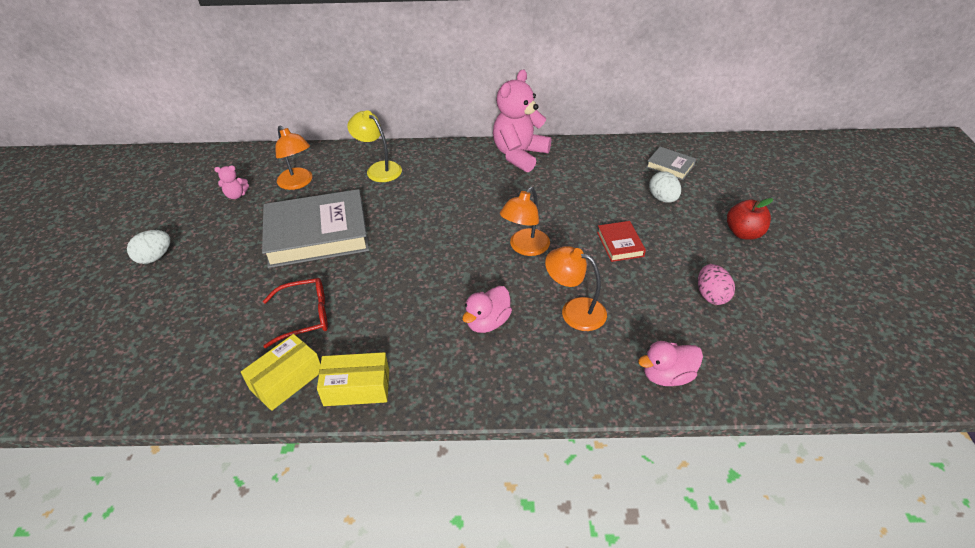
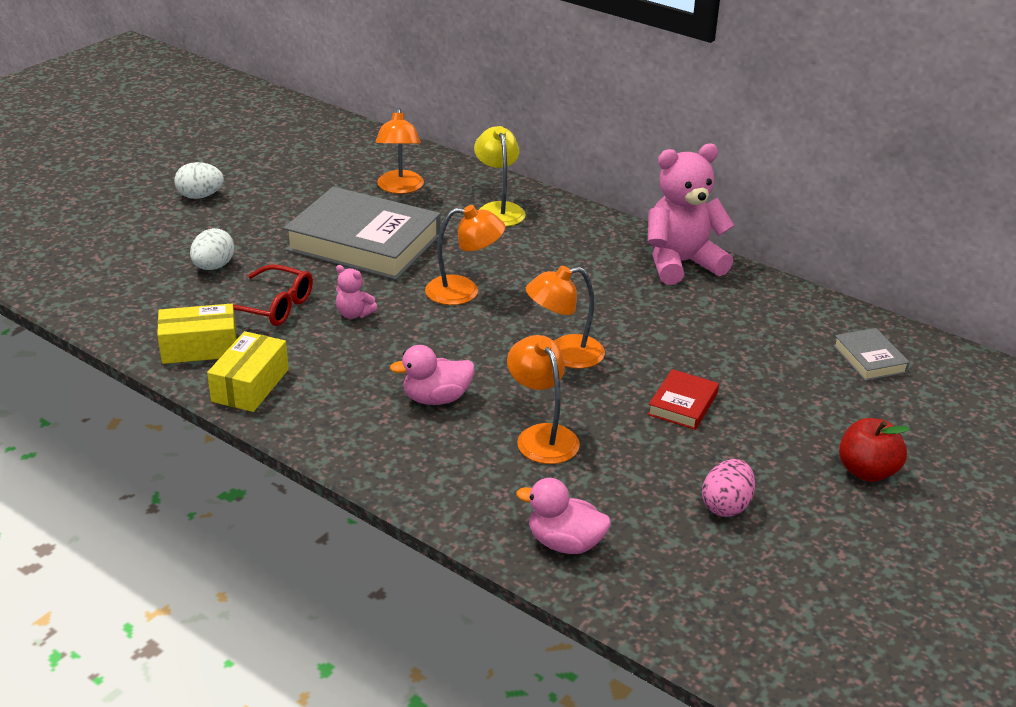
camera: 35 degrees right, 10 degrees down
pink teddy bear [214,165,249,199] -> pink teddy bear moved to [336,265,378,319]
yellow box [317,352,389,406] -> yellow box turned 75 degrees clockwise [207,331,289,412]
white egg [649,171,681,203] -> white egg moved to [190,228,234,270]
none -> orange lamp [425,205,505,305]

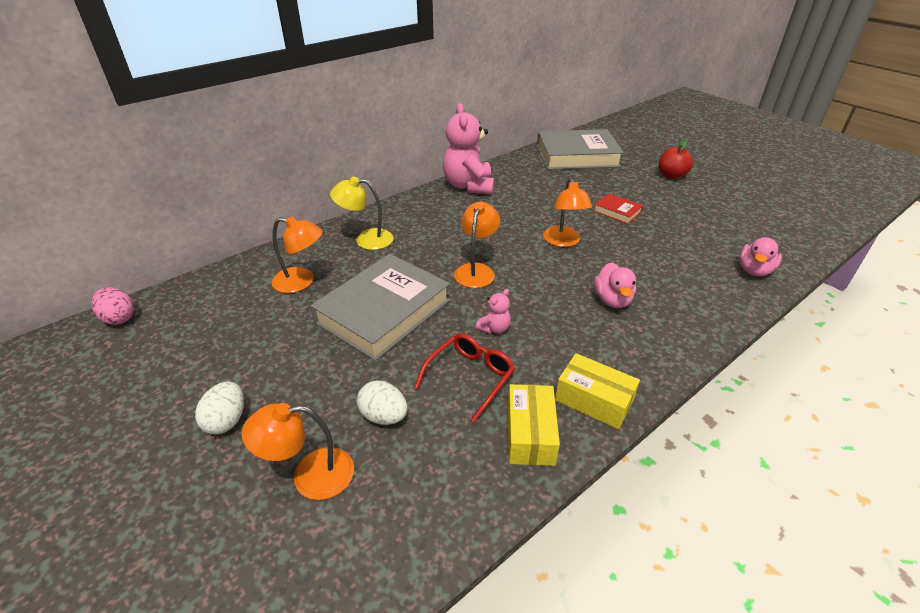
camera: 75 degrees left, 5 degrees up
orange lamp [507,335,580,464] -> orange lamp moved to [242,403,354,500]
pink egg [702,459,755,517] -> pink egg moved to [91,287,134,325]
grey book [833,328,910,381] -> grey book [537,129,624,170], size x2.24

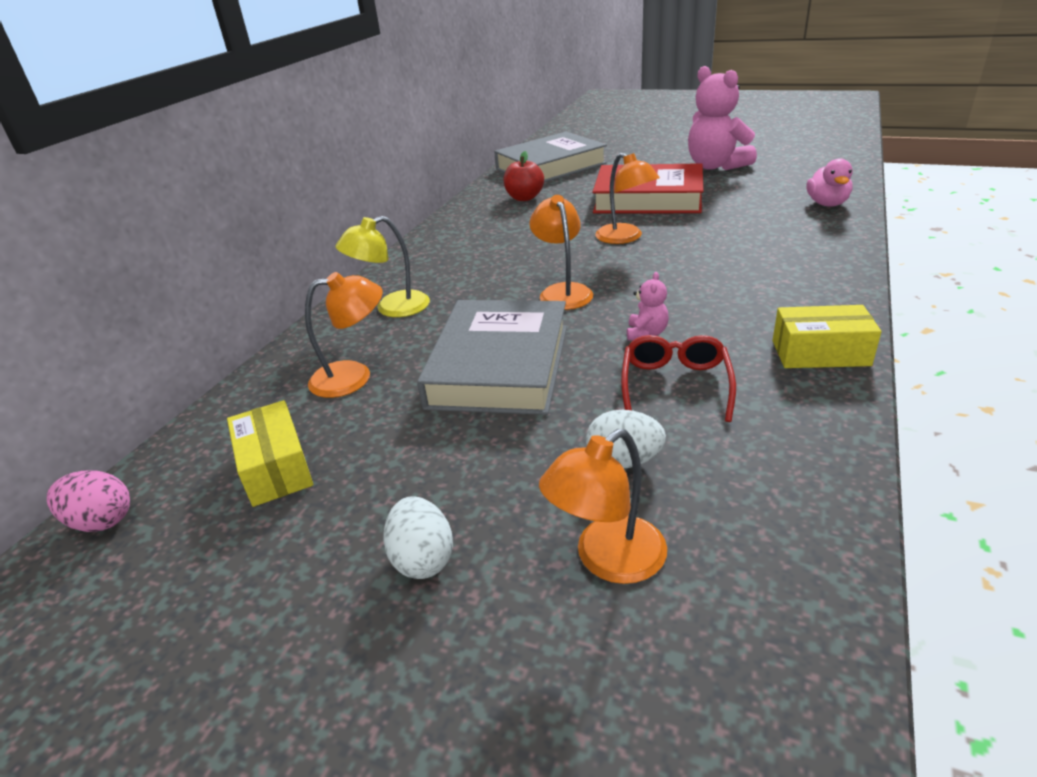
camera: 25 degrees left, 5 degrees down
pink teddy bear [443,103,494,194] -> pink teddy bear moved to [688,66,757,170]
yellow box [508,384,560,466] -> yellow box moved to [227,400,313,507]
red book [594,193,643,224] -> red book [592,163,703,213], size x2.24
pink duck [594,262,636,308] -> none
red apple [659,140,693,179] -> red apple moved to [503,151,544,201]

